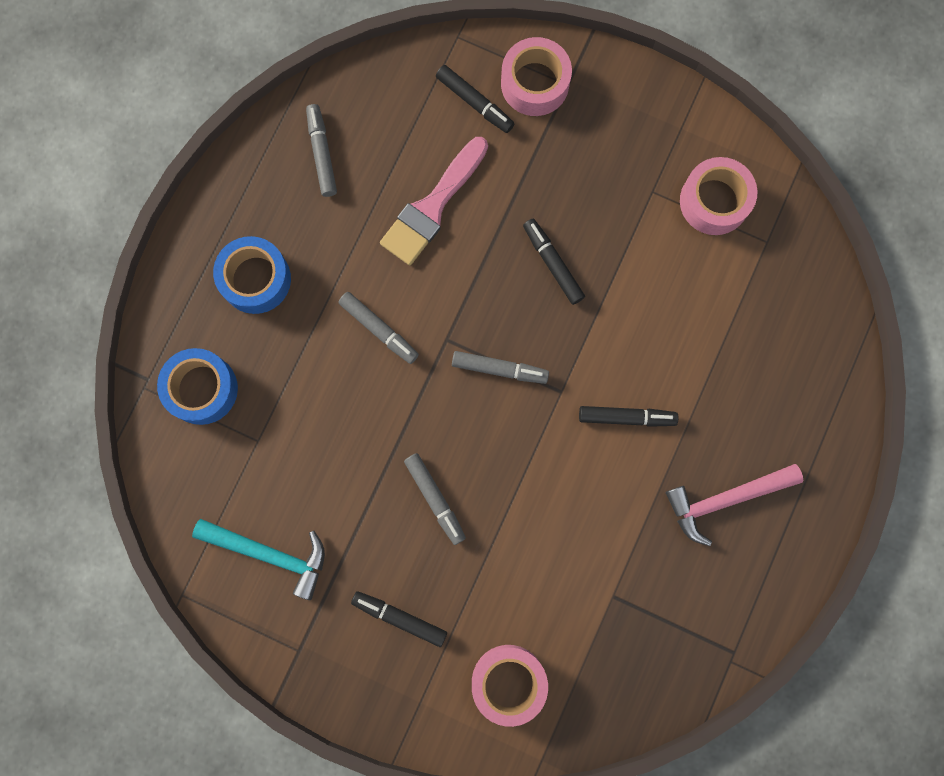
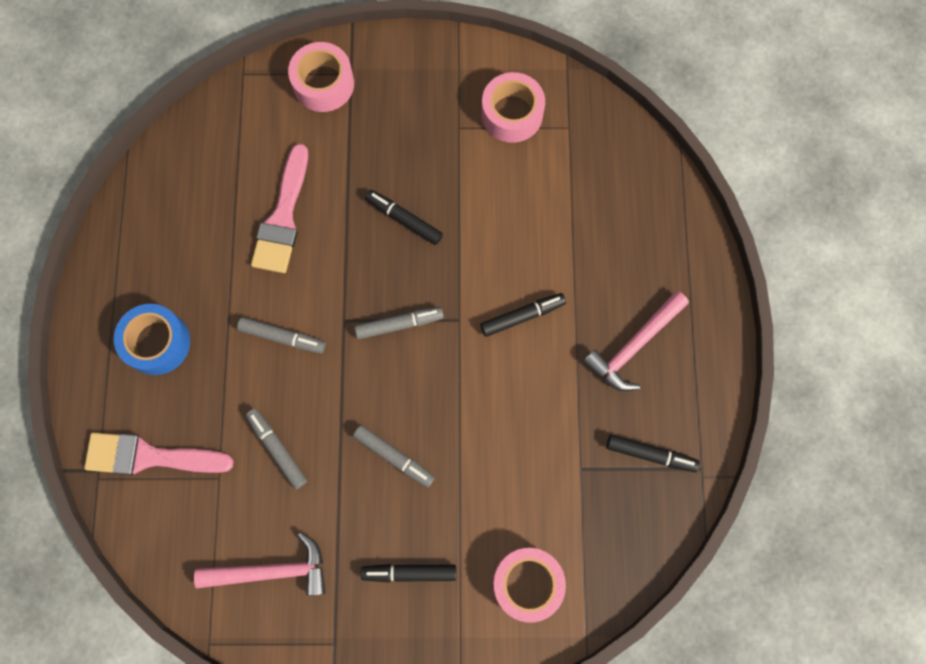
camera: 25 degrees left, 5 degrees down
blue tape [157,348,238,425] -> pink brush [84,432,234,475]
turquoise hammer [192,519,325,600] -> pink hammer [194,532,326,596]
grey marker [306,104,337,197] -> grey marker moved to [246,408,307,490]
black marker [436,65,514,133] -> black marker moved to [607,435,700,472]

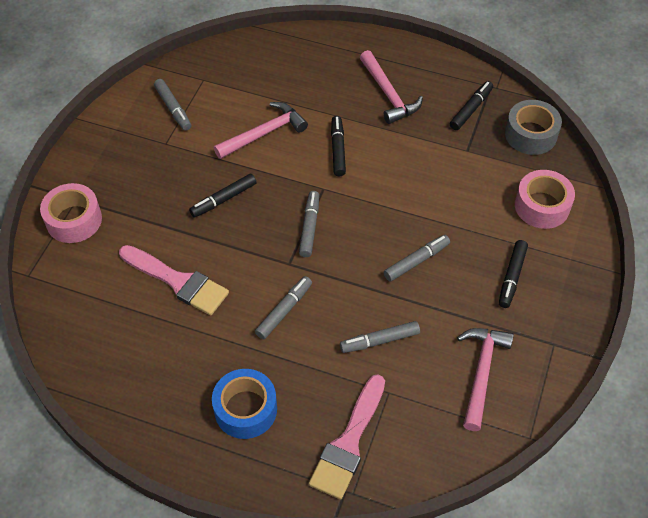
camera: 70 degrees left, 20 degrees down
pink tape [481,72,545,143] -> grey marker [154,79,191,131]
none -> pink hammer [214,102,308,159]
none -> grey tape [505,100,562,155]

